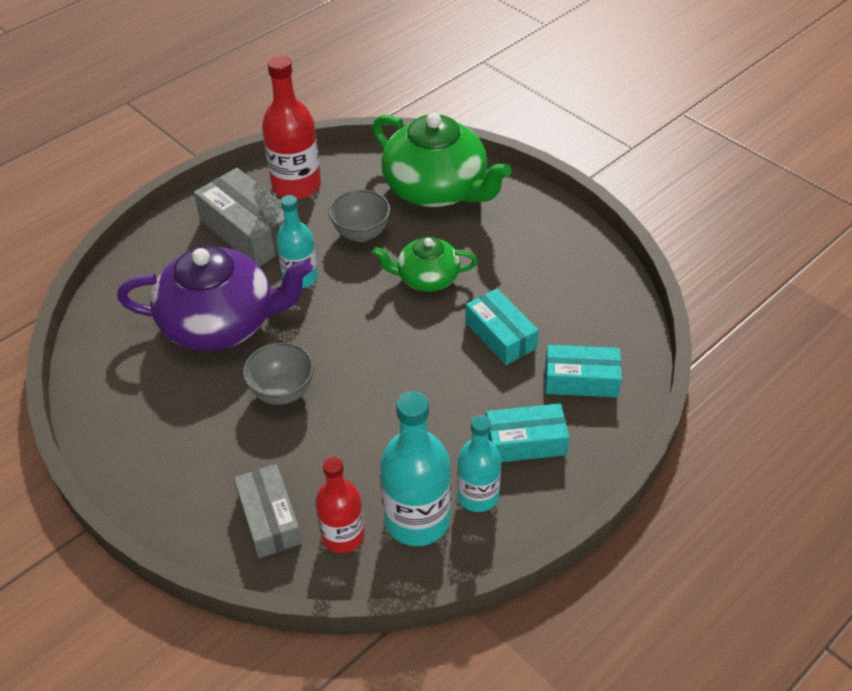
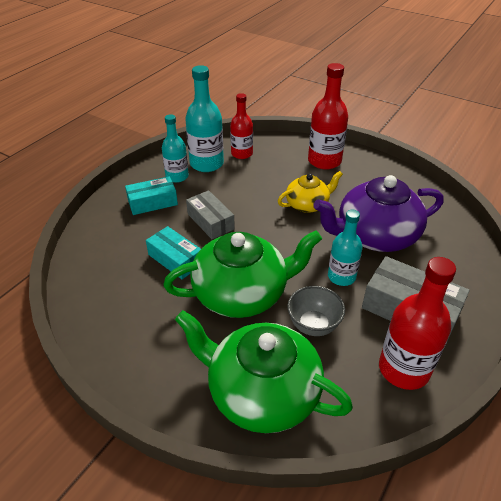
camera: 165 degrees right, 5 degrees down
grey box [234,464,302,558] -> grey box moved to [186,190,235,239]
grey bowl [243,343,314,405] -> yellow teapot [278,171,343,213]
green teapot [372,237,478,292] -> green teapot [163,230,322,318], size x1.81
turquoise box [545,345,622,398] -> none
none -> red bottle [308,63,348,170]

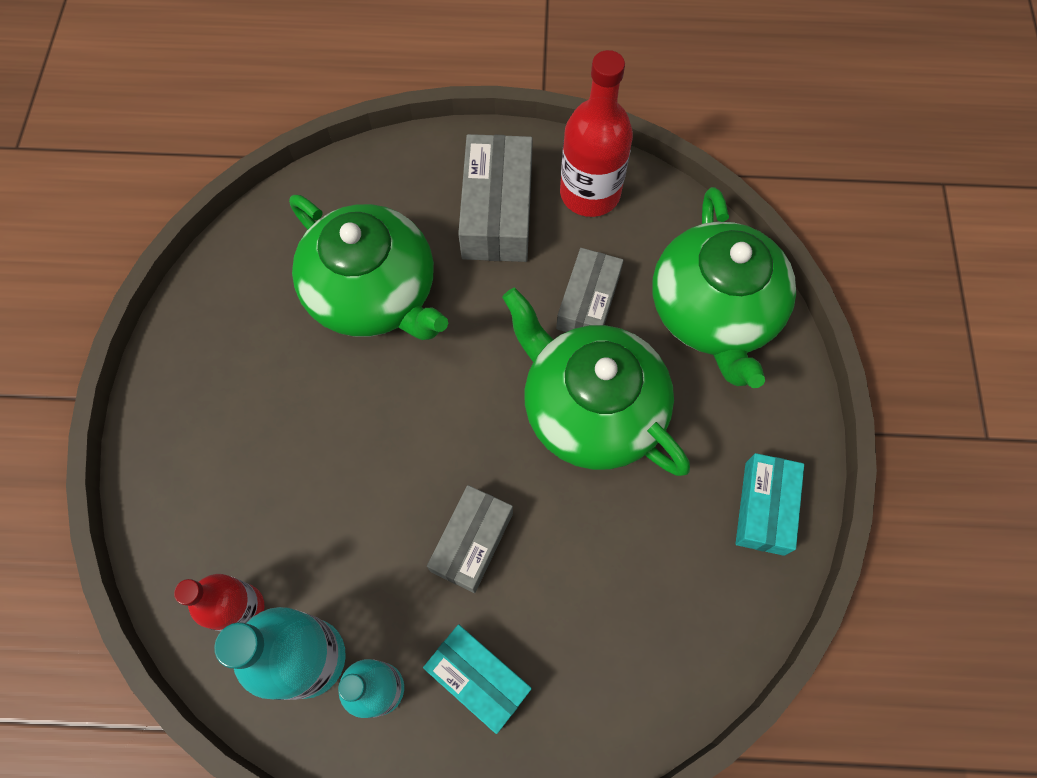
camera: 120 degrees left, 25 degrees up
turquoise box [146,226,201,279] -> turquoise box moved to [736,453,804,556]
yellow teapot [278,171,343,213] -> none
grey bowl [287,286,345,336] -> grey box [556,248,624,332]
red bottle [308,63,348,170] -> none
purple teapot [313,175,444,252] -> green teapot [289,195,448,340]
turquoise bottle [328,210,363,286] -> none

